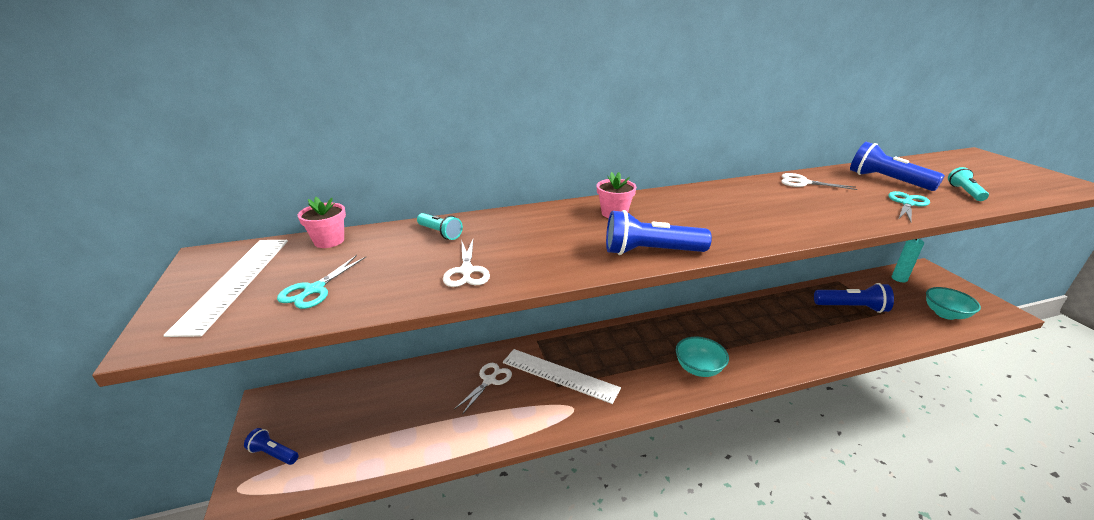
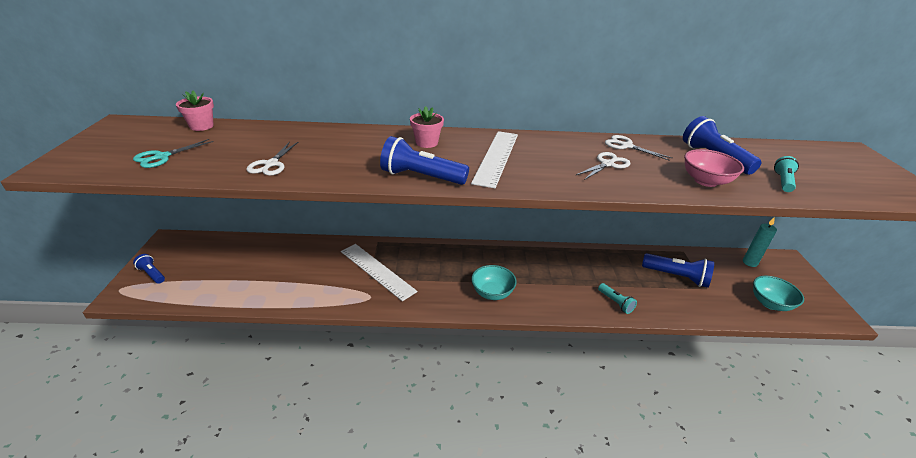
camera: 15 degrees right, 5 degrees up
white ruler [163,240,288,337] -> white ruler moved to [471,131,518,188]
turquoise flashlight [417,213,463,240] -> turquoise flashlight moved to [598,283,637,314]
white scissors [455,363,512,413] -> white scissors moved to [576,152,631,180]
turquoise scissors [888,191,930,222] -> pink bowl [684,149,744,187]

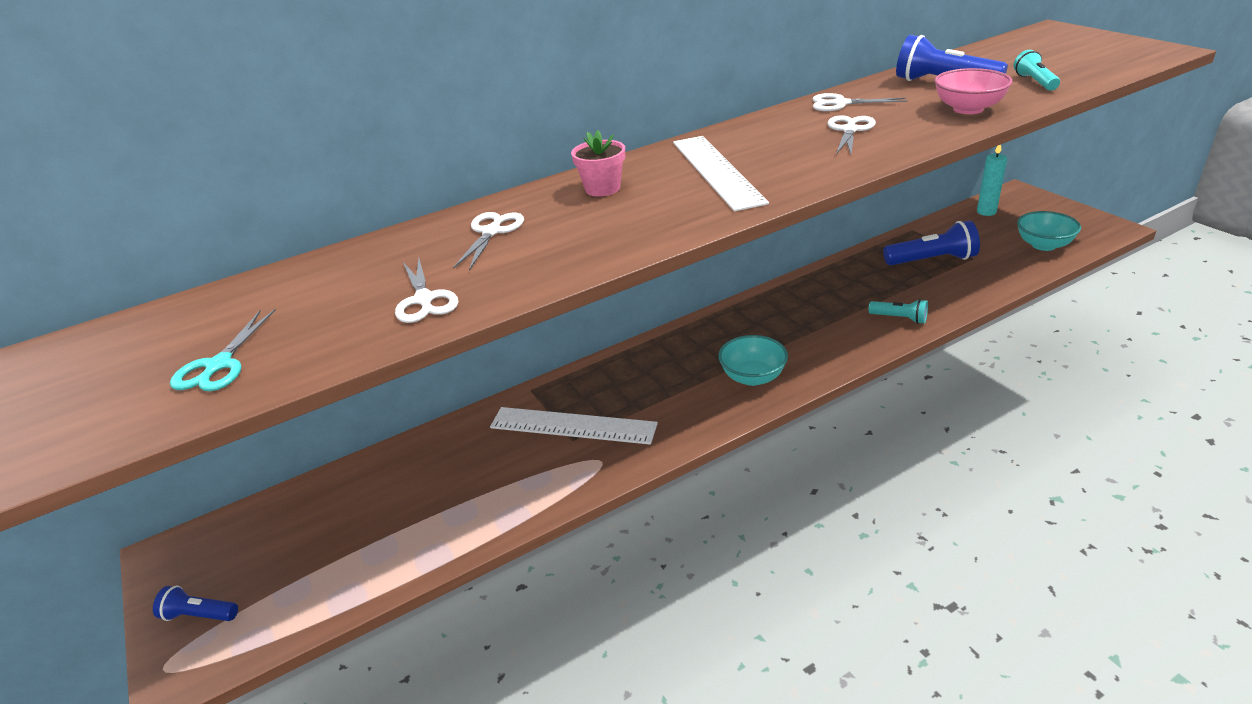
camera: 25 degrees left, 0 degrees up
pink flower pot [176,91,214,131] -> none
blue flashlight [380,136,469,185] -> none
none -> white scissors [453,212,524,271]

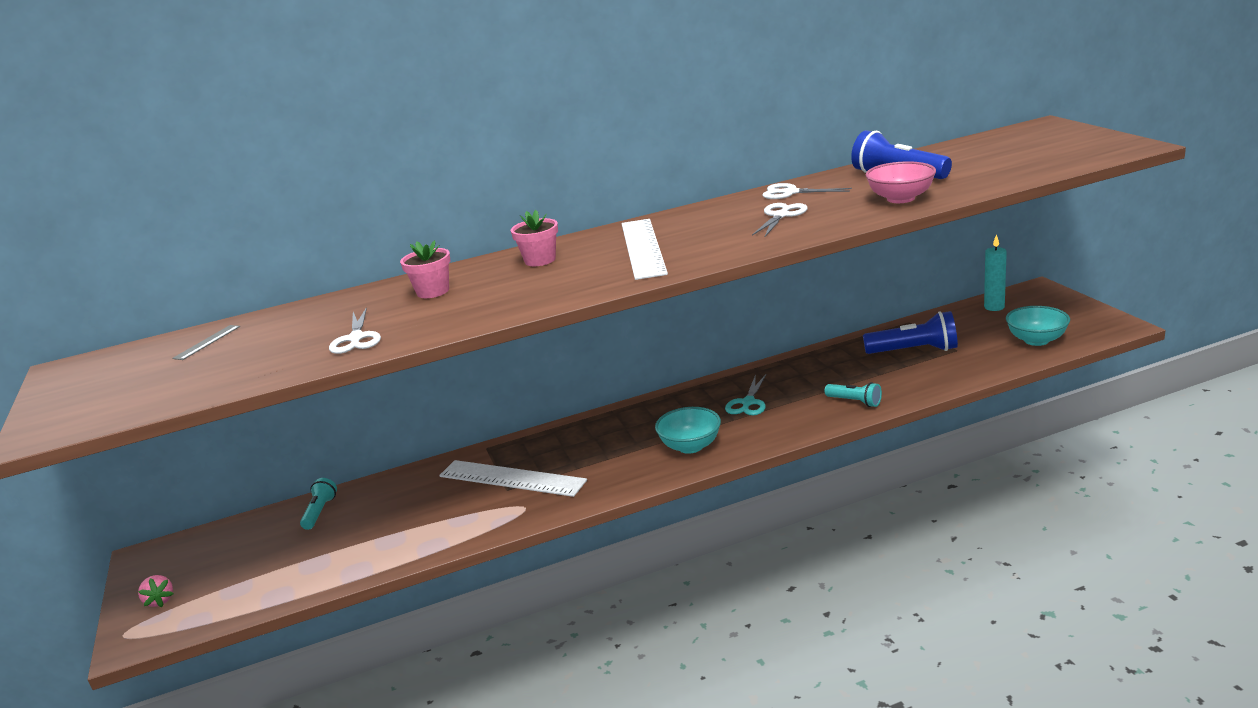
camera: 10 degrees right, 10 degrees down
blue flashlight [153,586,238,621] -> pink strawberry [138,575,173,607]
turquoise scissors [170,309,276,391] -> turquoise scissors moved to [725,374,766,415]
white scissors [453,212,524,271] -> pink flower pot [400,240,451,298]
turquoise flashlight [1013,50,1060,91] -> turquoise flashlight moved to [300,478,337,530]
none -> grey ruler [172,325,240,360]

